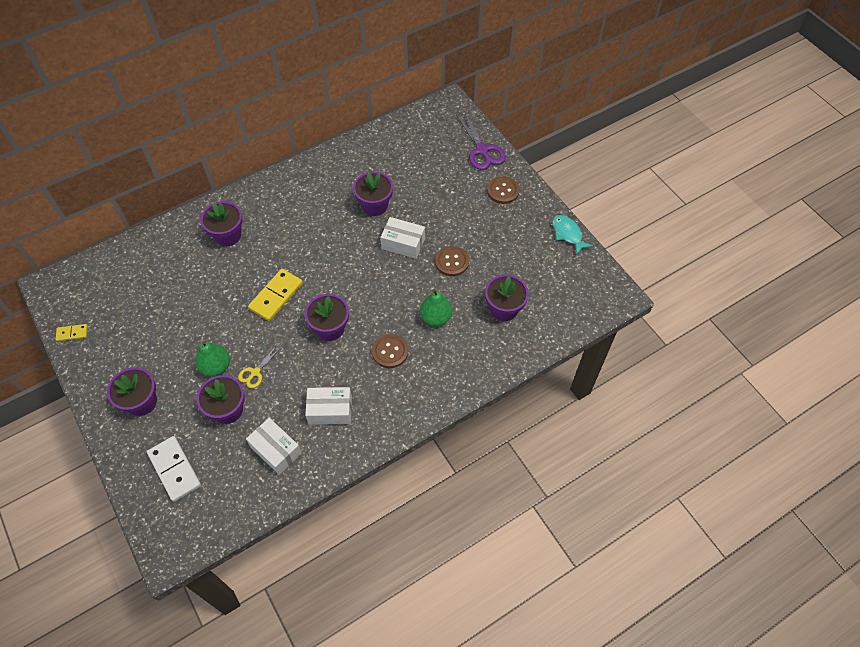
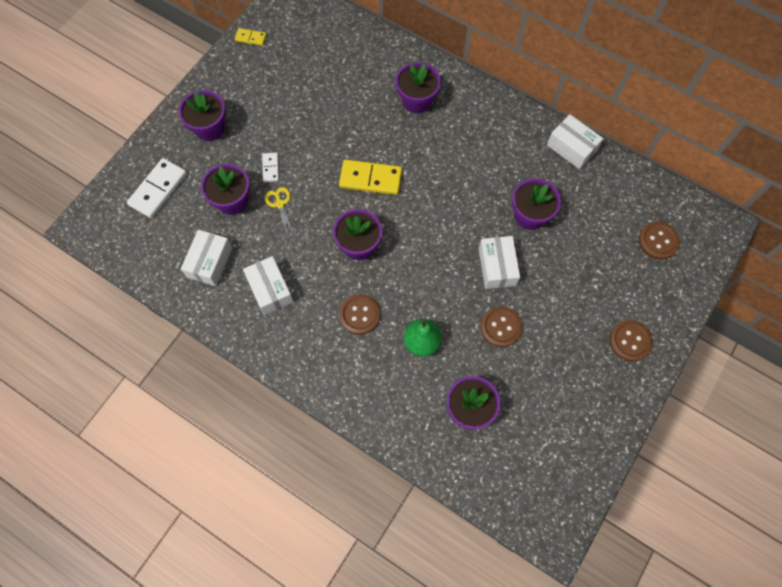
camera: 65 degrees right, 10 degrees up
yellow domino [56,324,88,341] -> yellow domino turned 45 degrees counterclockwise [235,28,266,46]
green pear [195,341,230,377] -> white domino [262,152,279,182]
yellow scissors [238,345,281,388] -> yellow scissors turned 60 degrees clockwise [265,187,293,236]
purple scissors [456,111,506,170] -> none
turquoise fish [553,215,593,255] -> none
none -> white box [547,114,603,169]
none -> brown button [639,222,680,259]

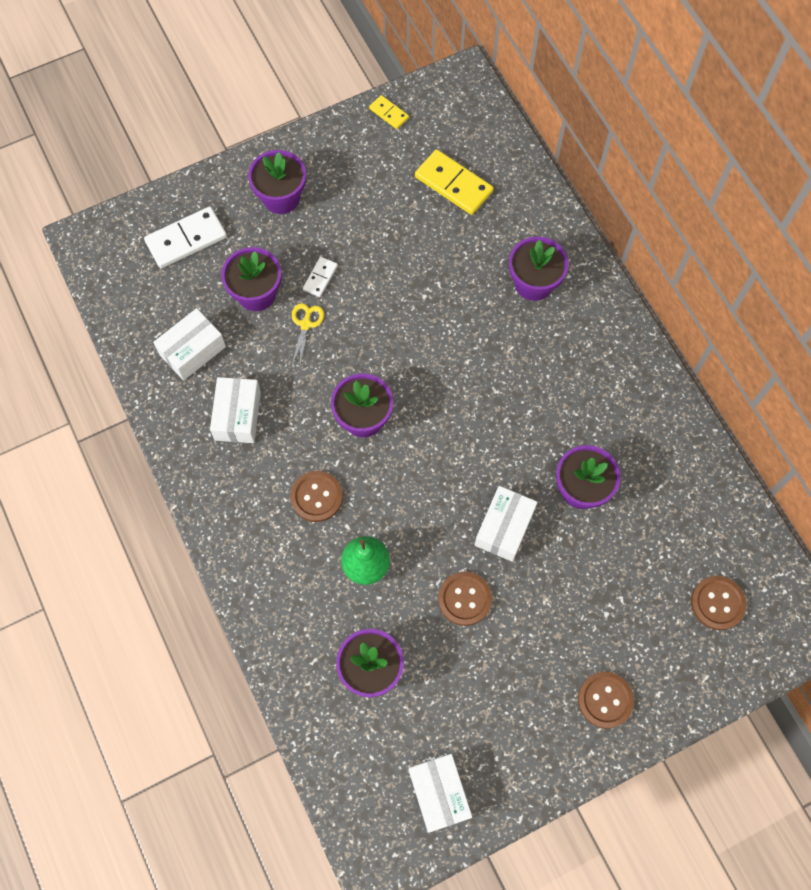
camera: 30 degrees right, 0 degrees up
yellow domino [339,160,402,195] -> yellow domino moved to [415,149,493,215]
white box [547,114,603,169] -> white box moved to [409,754,472,833]

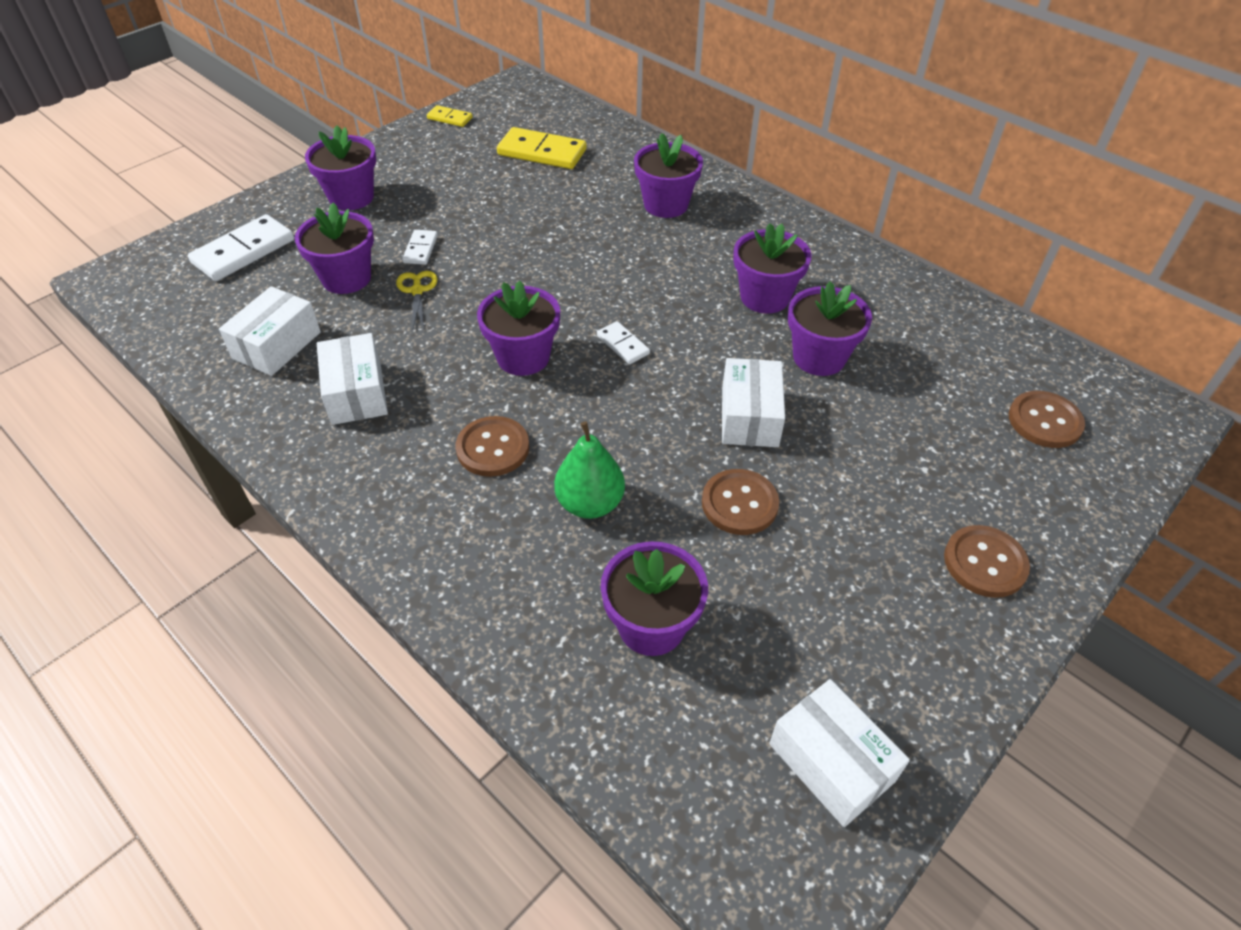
camera: 20 degrees left, 20 degrees down
none -> white domino [597,321,650,364]
none -> purple flower pot [733,223,812,314]

